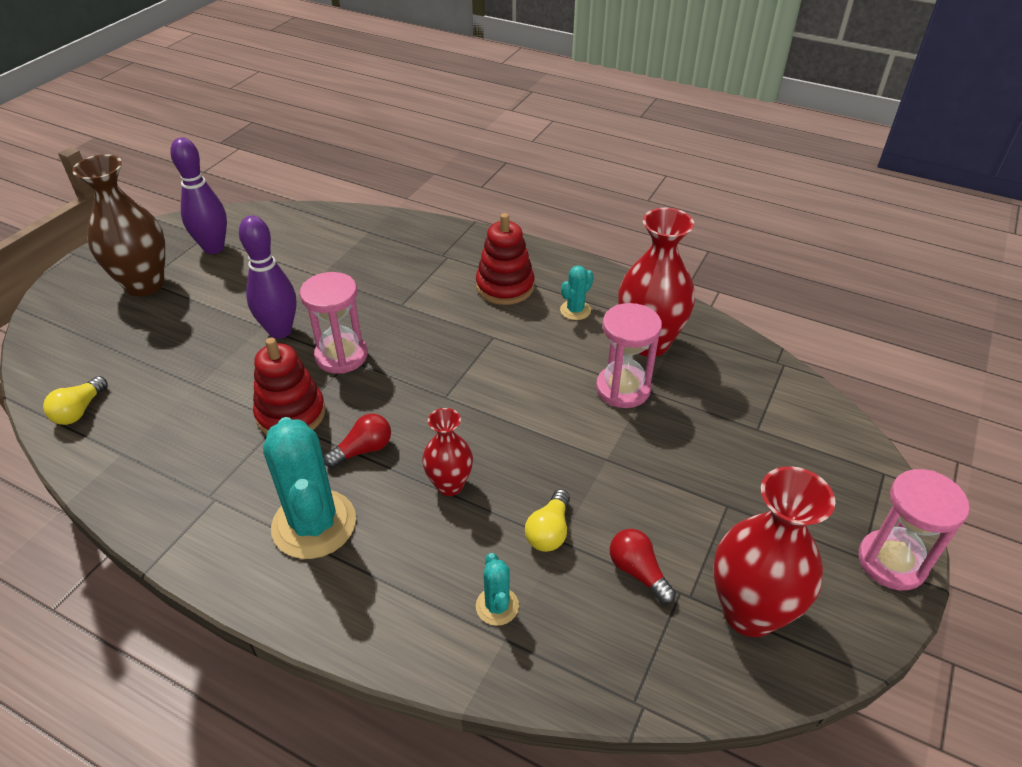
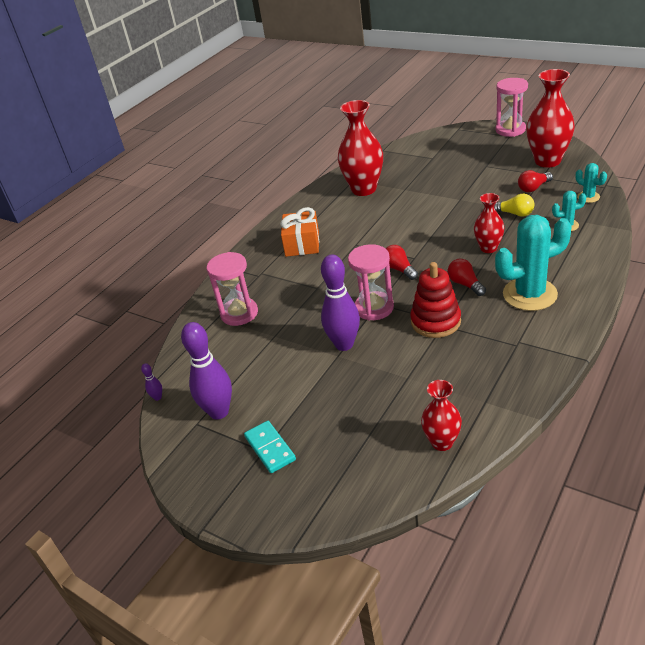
camera: 80 degrees left, 5 degrees down
yellow light bulb [43,376,108,425] -> red vase [421,380,462,451]
brown vase [72,154,165,297] -> turquoise domino [244,421,296,473]
red stacking toy [476,213,534,305] -> orange gift [280,207,319,257]
turquoise cactus [560,265,594,320] -> turquoise cactus moved to [576,163,607,203]
pink hourglass [596,303,662,408] -> pink hourglass moved to [207,252,258,326]
none -> purple bowling pin [141,363,162,401]
none -> red light bulb [385,245,418,280]

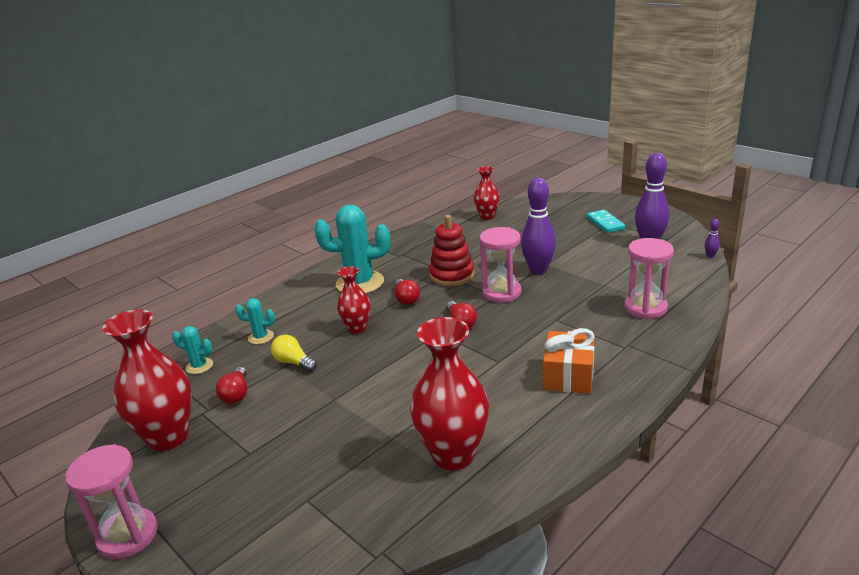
camera: 170 degrees left, 10 degrees down
red light bulb [518,170,553,192] -> red light bulb turned 105 degrees clockwise [216,367,247,404]
turquoise cactus [576,163,607,203] -> turquoise cactus turned 45 degrees counterclockwise [172,326,213,374]

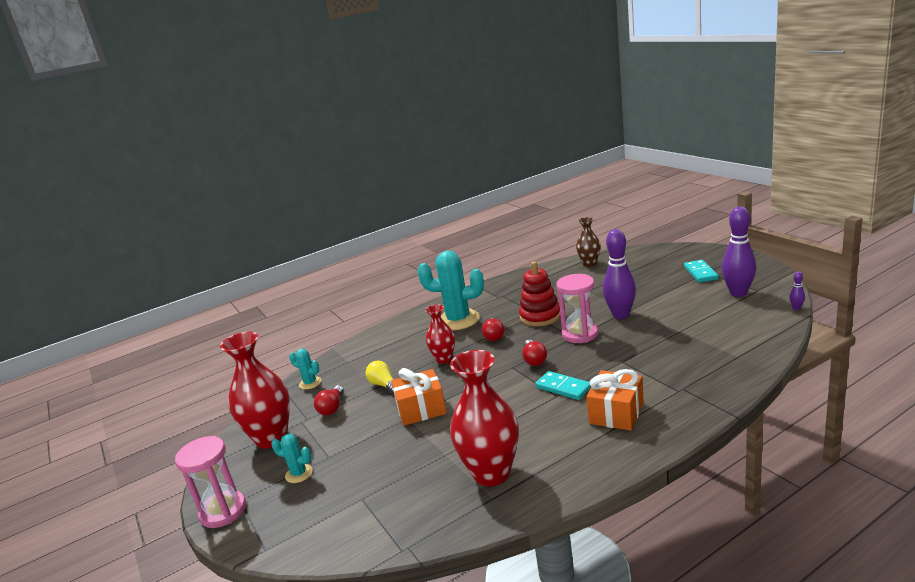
camera: 15 degrees right, 5 degrees down
turquoise cactus [235,298,275,344] -> turquoise cactus moved to [271,434,313,483]
red vase [474,166,500,220] -> brown vase [576,217,601,267]
pink hourglass [624,238,674,319] -> none
none -> orange gift [391,368,447,426]
none -> turquoise domino [535,371,591,400]

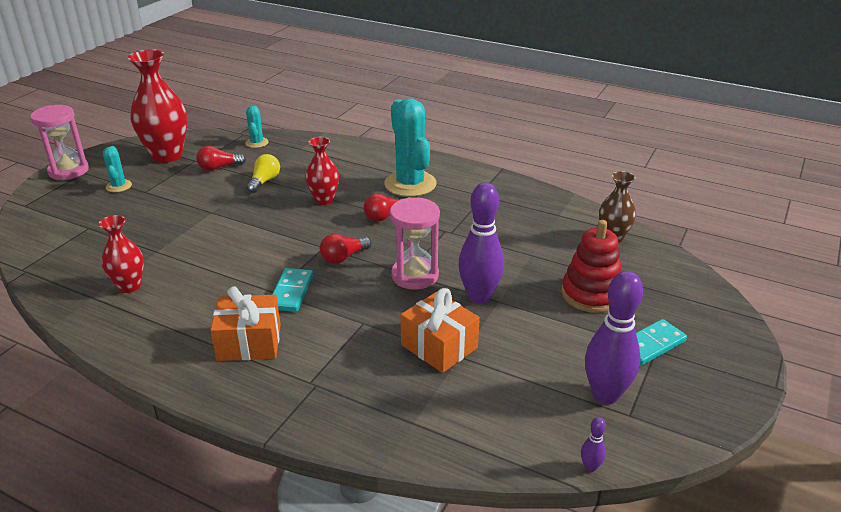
camera: 55 degrees right, 10 degrees up
orange gift [391,368,447,426] -> orange gift moved to [400,288,480,373]
red vase [450,350,519,486] -> red vase [99,215,144,293], size x0.57
red stacking toy [519,261,560,326] -> red stacking toy moved to [561,220,621,313]

